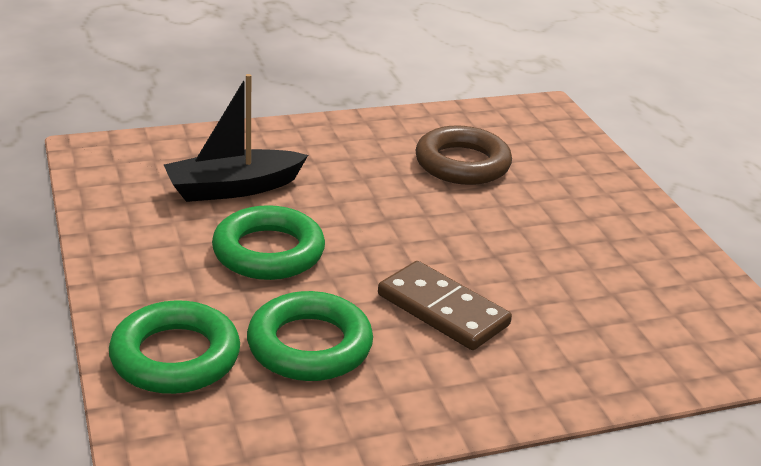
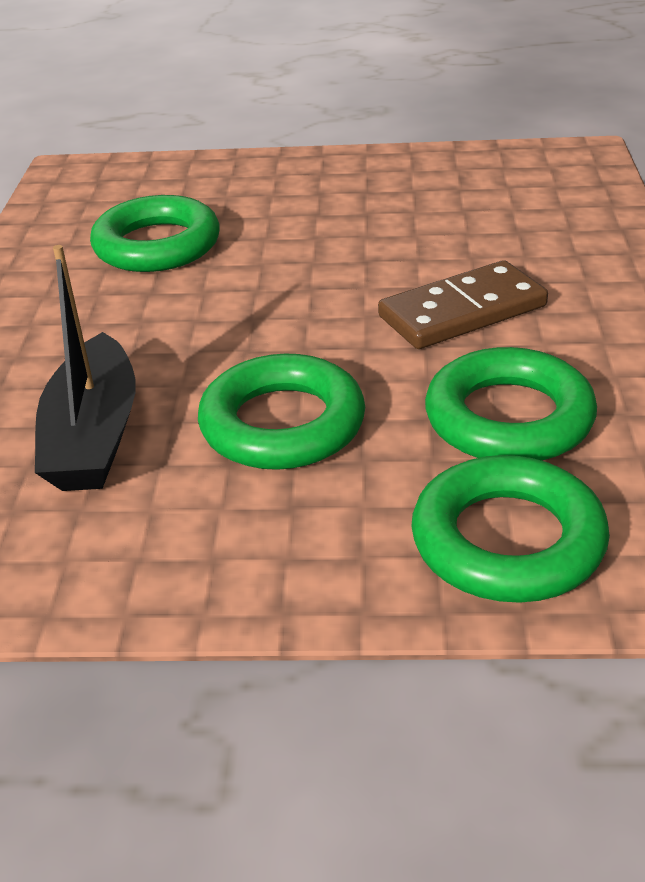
camera: 65 degrees left, 5 degrees up
brown ring [415,125,512,185] -> green ring [90,195,220,272]

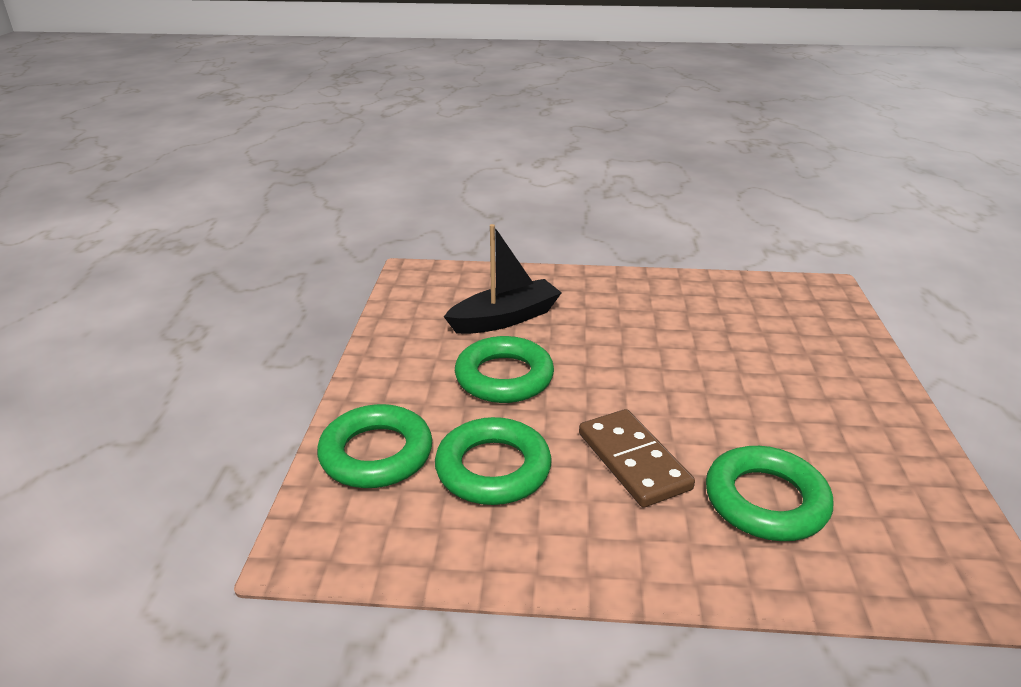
camera: 90 degrees right, 5 degrees down
black boat [35,245,136,491] -> black boat turned 150 degrees clockwise [444,224,562,334]
green ring [90,195,220,272] -> green ring moved to [706,446,833,541]

